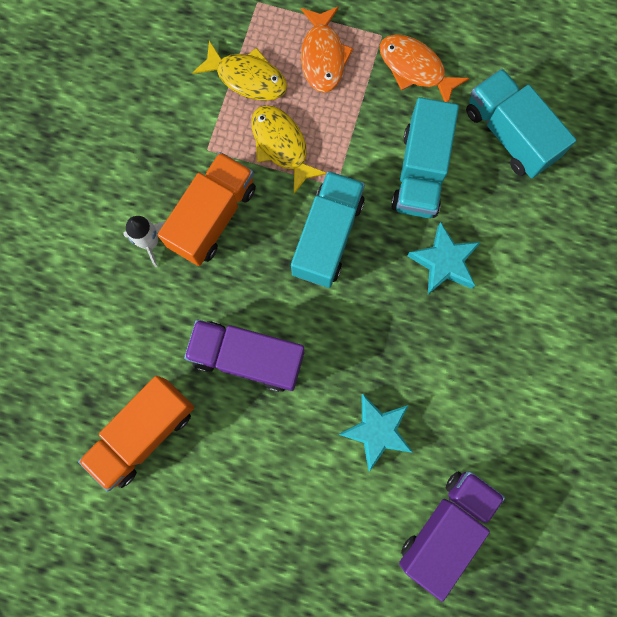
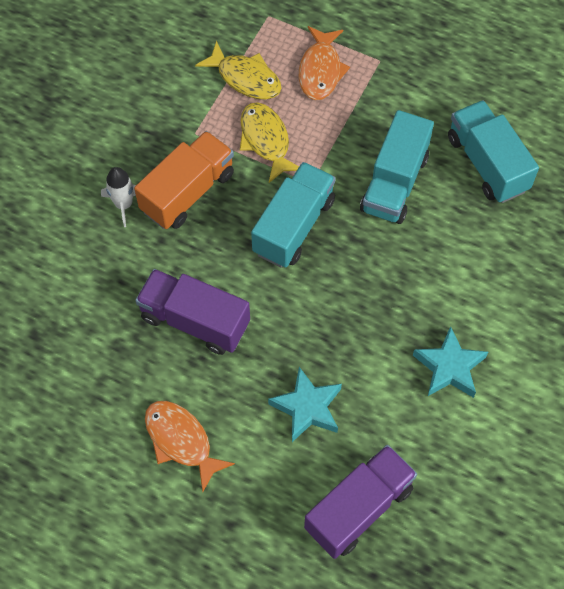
camera: 10 degrees right, 15 degrees down
orange truck [78,376,194,492] -> none
orange fish [380,34,469,102] -> orange fish moved to [145,401,235,492]
turquoise star [407,222,481,294] -> turquoise star moved to [413,326,488,398]

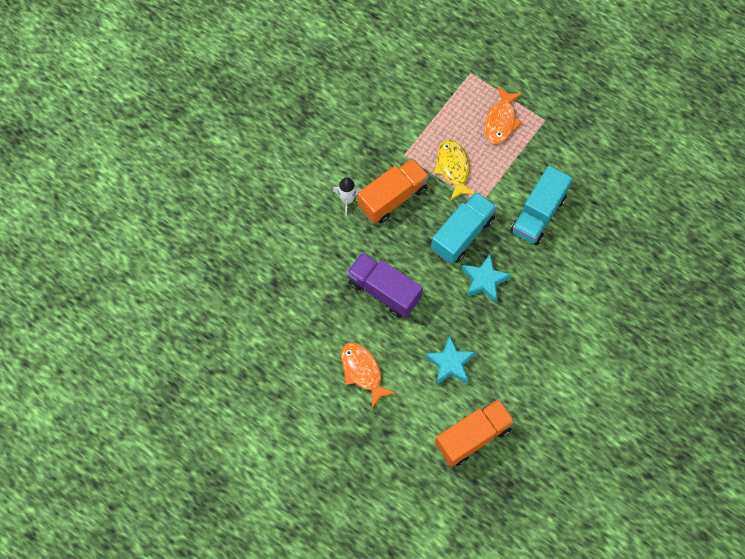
camera: 10 degrees right, 5 degrees up
yellow fish [195,40,282,99] -> none
purple truck [304,445,417,559] -> orange truck [435,399,515,467]
turquoise star [413,326,488,398] -> turquoise star moved to [462,254,512,303]
turquoise truck [448,100,539,203] -> none

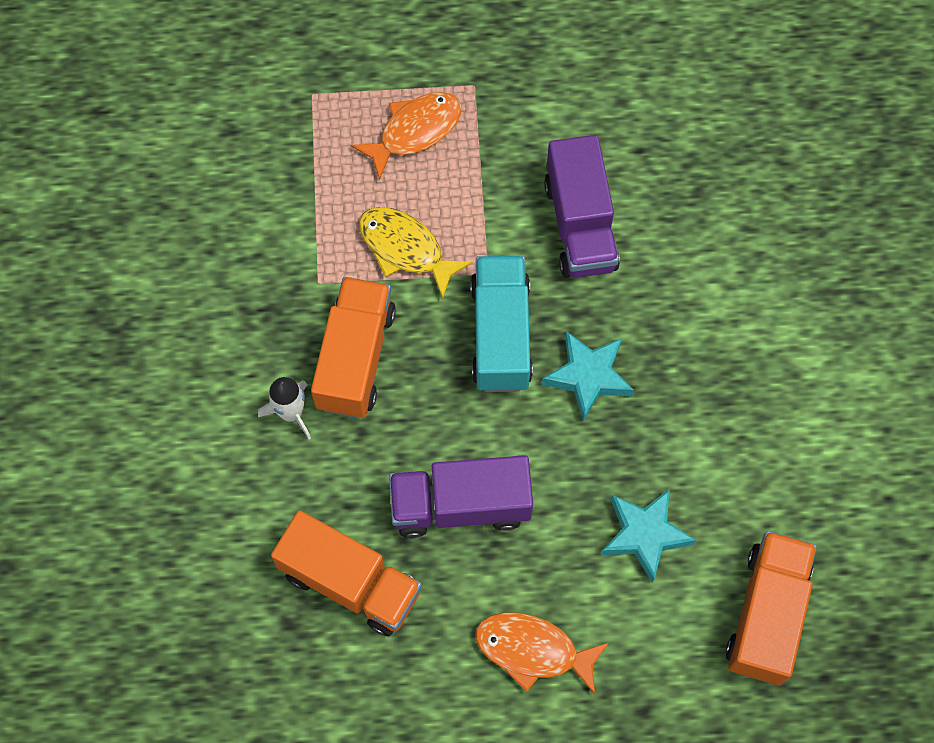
camera: 40 degrees left, 0 degrees up
orange fish [484,86,523,144] -> orange fish turned 105 degrees counterclockwise [351,92,462,180]
turquoise truck [511,166,572,245] -> purple truck [544,135,620,278]
none -> orange truck [271,510,422,636]

